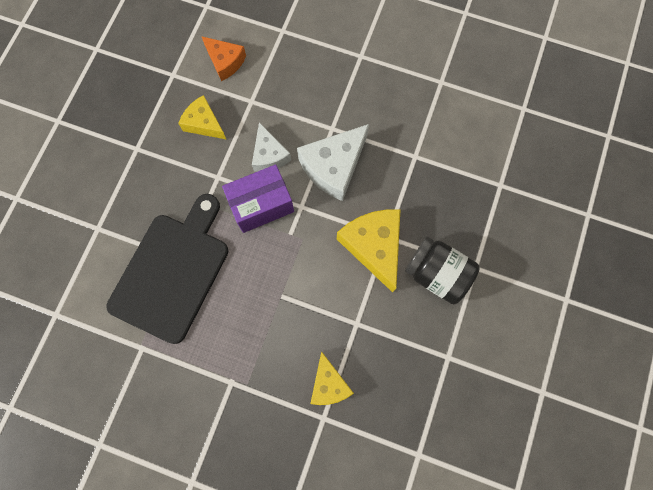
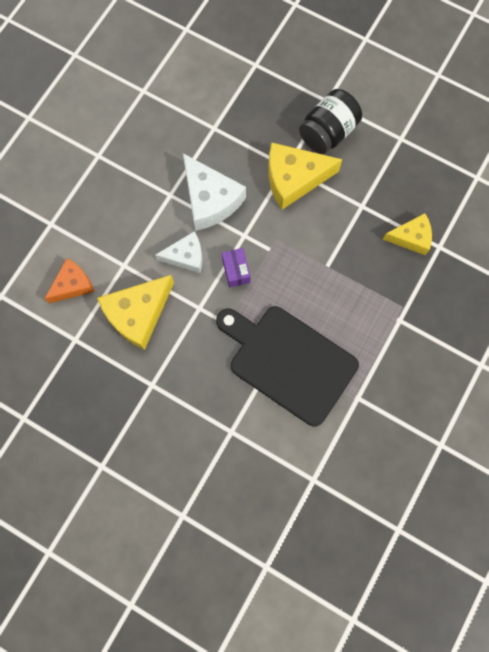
camera: 80 degrees left, 0 degrees up
yellow cheese [178,95,227,140] -> yellow cheese [97,275,174,350], size x1.61
purple box [222,164,294,233] -> purple box [222,248,251,288], size x0.57

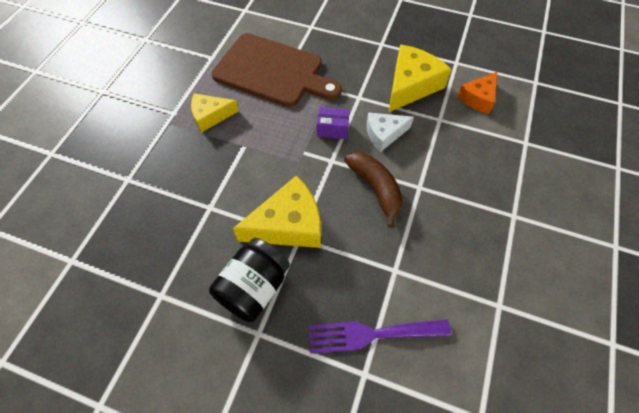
camera: 170 degrees right, 15 degrees down
white cheese [183,153,246,231] -> brown banana [344,152,403,228]
black cutting board [216,306,359,427] -> brown cutting board [212,33,342,107]
purple box [222,248,251,288] -> purple box turned 60 degrees counterclockwise [317,107,350,139]
yellow cheese [383,213,432,255] -> yellow cheese moved to [191,93,239,133]
none -> purple fork [308,319,451,354]

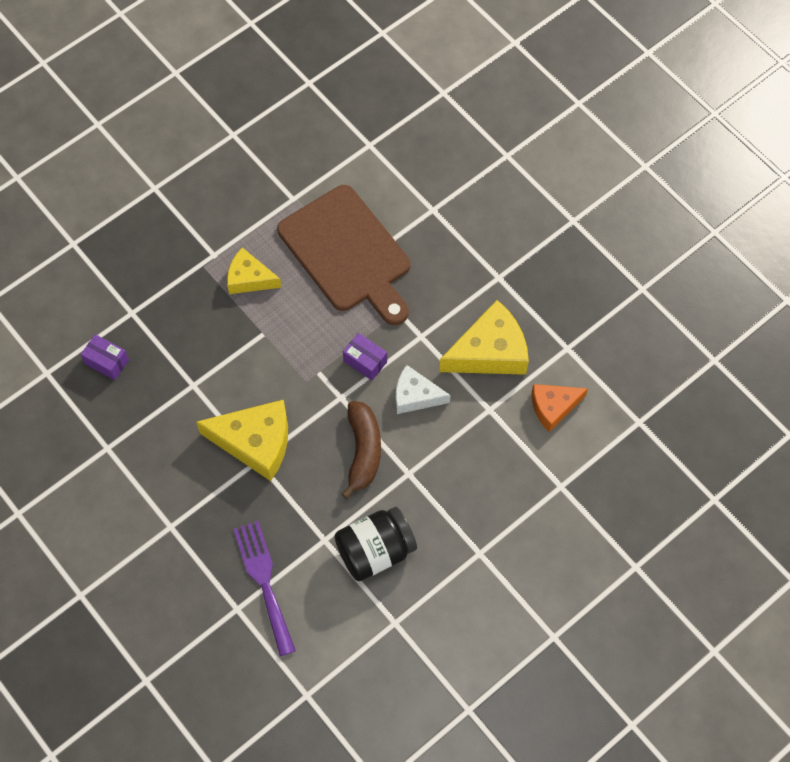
camera: 30 degrees right, 5 degrees up
black jar [209,238,290,322] -> black jar moved to [334,507,417,581]
purple fork [308,319,451,354] -> purple fork turned 45 degrees clockwise [233,521,296,656]
none -> purple box [81,334,129,380]

